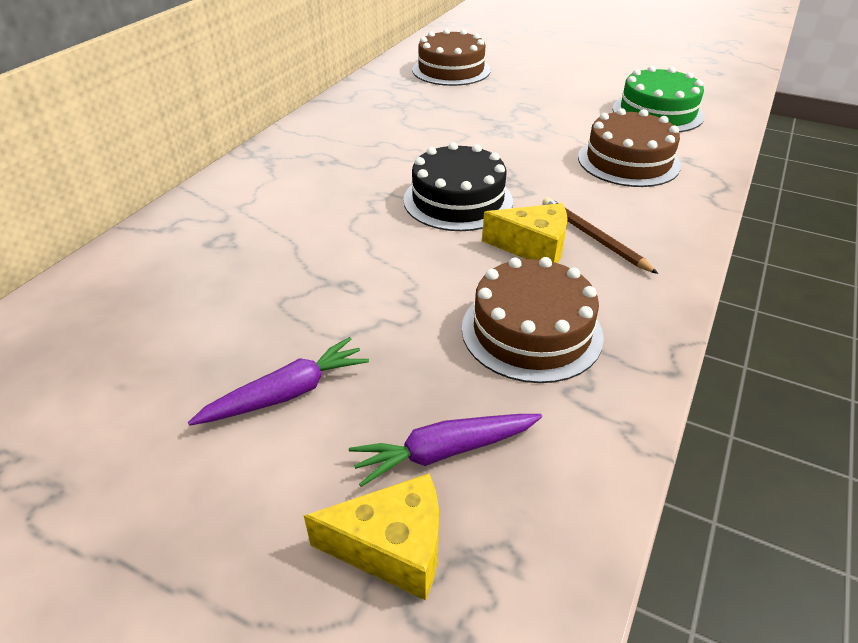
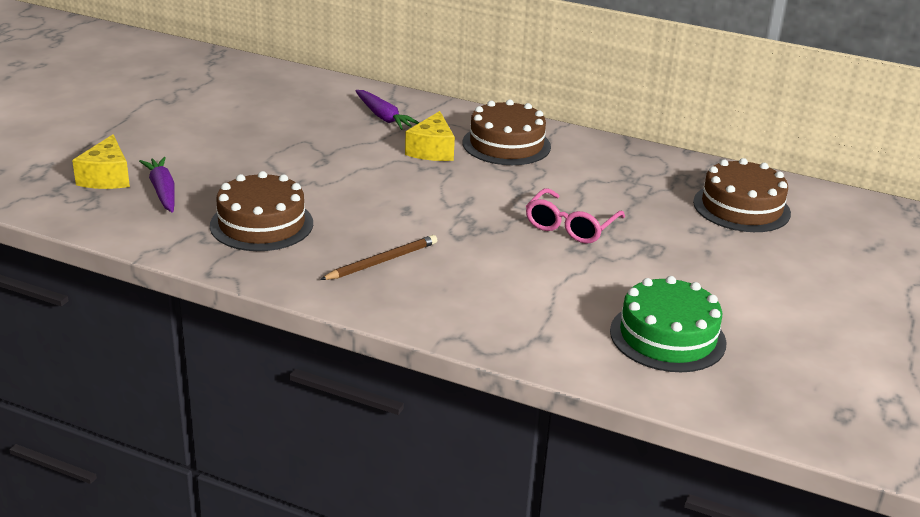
camera: 85 degrees right, 10 degrees down
purple carrot [188,337,369,426] -> purple carrot moved to [355,90,420,130]
black cake [403,142,513,231] -> none
yellow cheese [482,203,568,263] -> yellow cheese moved to [405,111,455,161]
brown cake [578,108,681,187] -> brown cake moved to [463,99,551,165]
none -> pink glasses [526,188,625,244]

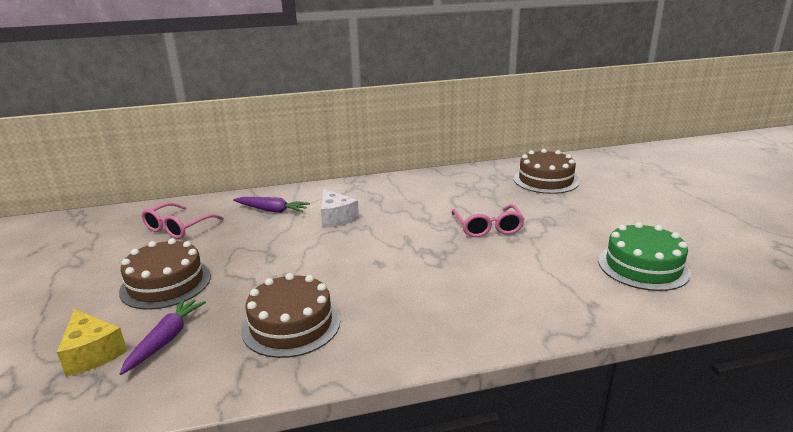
camera: 35 degrees left, 5 degrees down
purple carrot [139,157,175,212] -> purple carrot turned 75 degrees clockwise [119,298,206,375]
brown pencil [320,235,437,280] -> none
yellow cheese [405,111,455,161] -> white cheese [321,189,359,228]
brown cake [463,99,551,165] -> brown cake moved to [119,238,211,310]
none -> pink glasses [142,202,224,239]

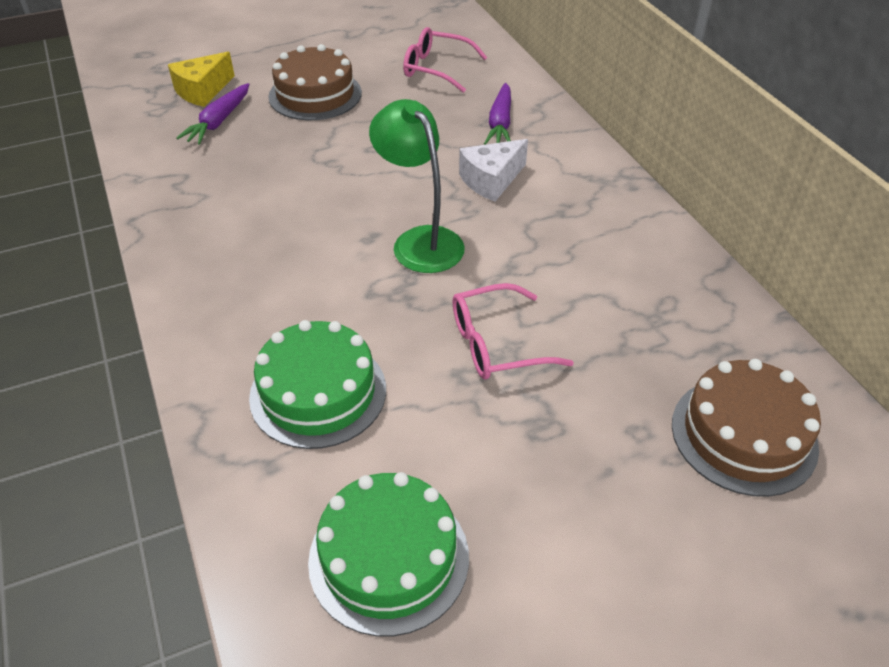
camera: 80 degrees right, 20 degrees up
purple carrot [119,298,206,375] -> purple carrot turned 105 degrees clockwise [176,83,249,145]
brown cake [241,273,340,358] -> none
none -> green cake [249,320,386,449]
none -> green lamp [369,99,465,273]

